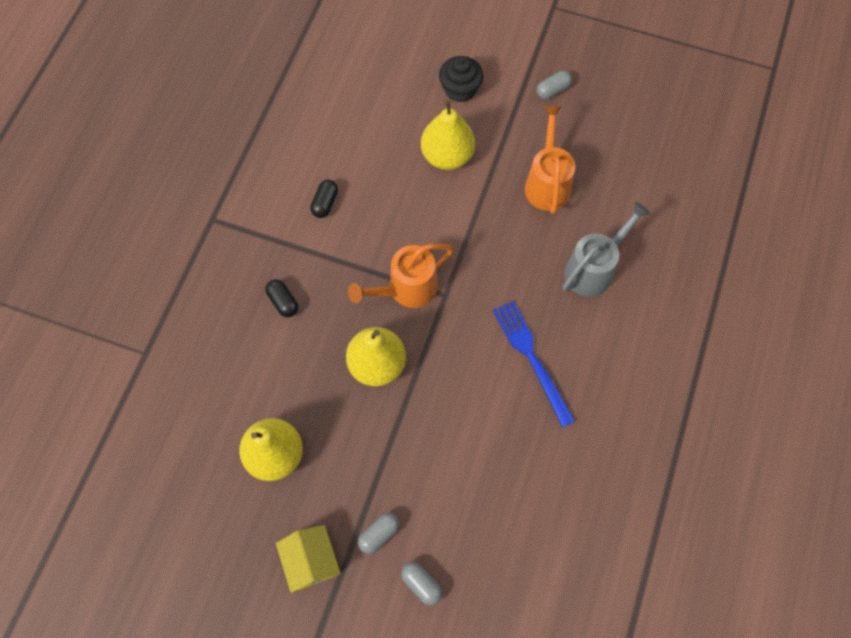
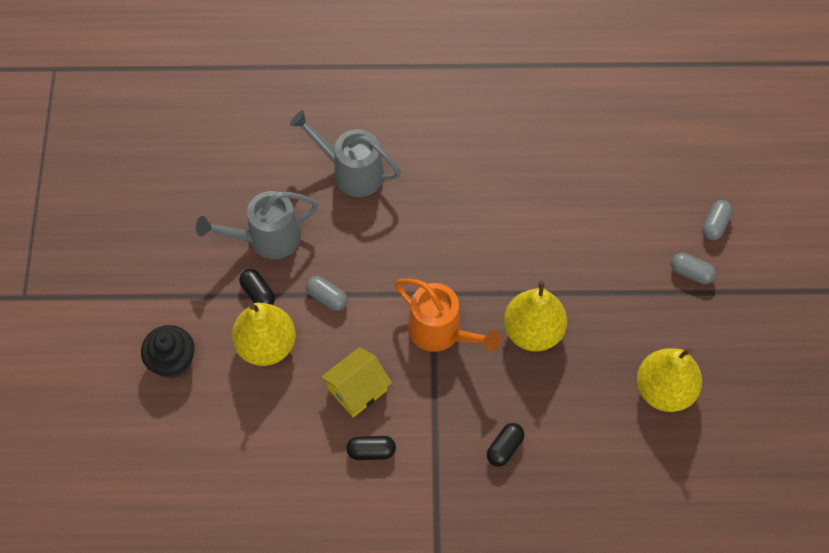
camera: 110 degrees left, 5 degrees down
yellow house [276,525,341,593] -> yellow house moved to [321,347,392,417]
blue fork [493,301,575,428] -> none
orange watering can [525,105,575,214] -> grey watering can [196,191,318,259]
grey capsule [536,71,572,100] -> grey capsule moved to [306,276,348,311]
none -> black capsule [239,269,275,305]

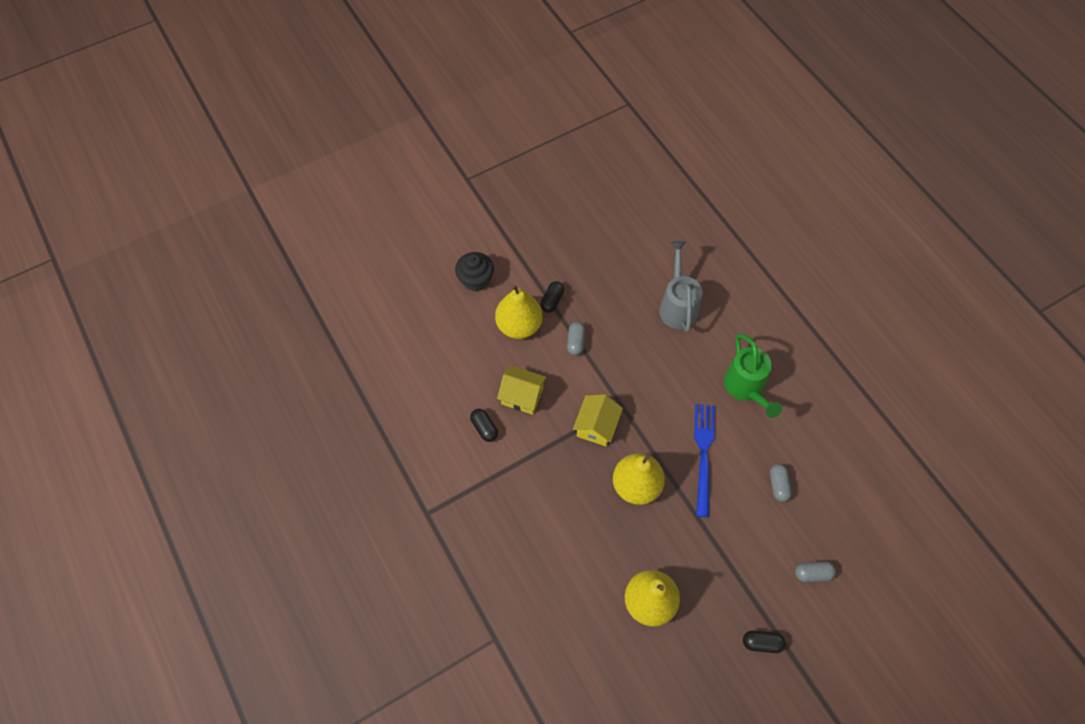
camera: 60 degrees right, 0 degrees up
grey watering can [196,191,318,259] -> none
orange watering can [395,279,501,352] -> yellow house [573,394,623,446]
black capsule [487,423,525,467] -> black capsule moved to [743,631,785,653]
grey capsule [671,253,716,284] -> grey capsule moved to [770,464,792,502]
none -> blue fork [694,404,715,517]
none -> green watering can [724,334,782,418]

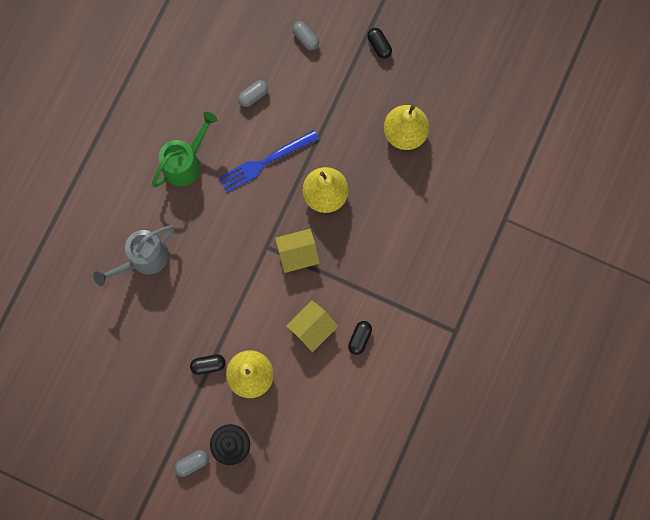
camera: 125 degrees left, 15 degrees up
yellow house [497,366,547,415] -> yellow house turned 60 degrees clockwise [286,300,338,352]
grey capsule [567,322,585,356] -> grey capsule moved to [174,450,209,477]

